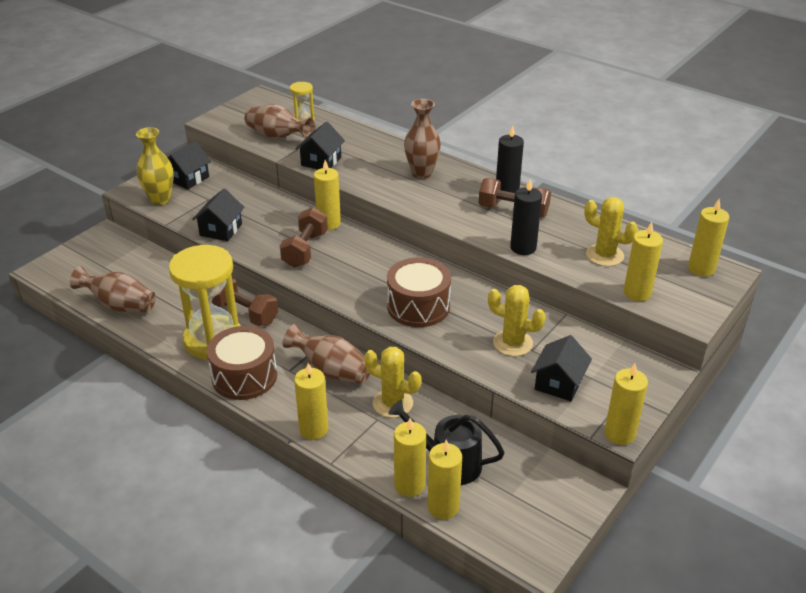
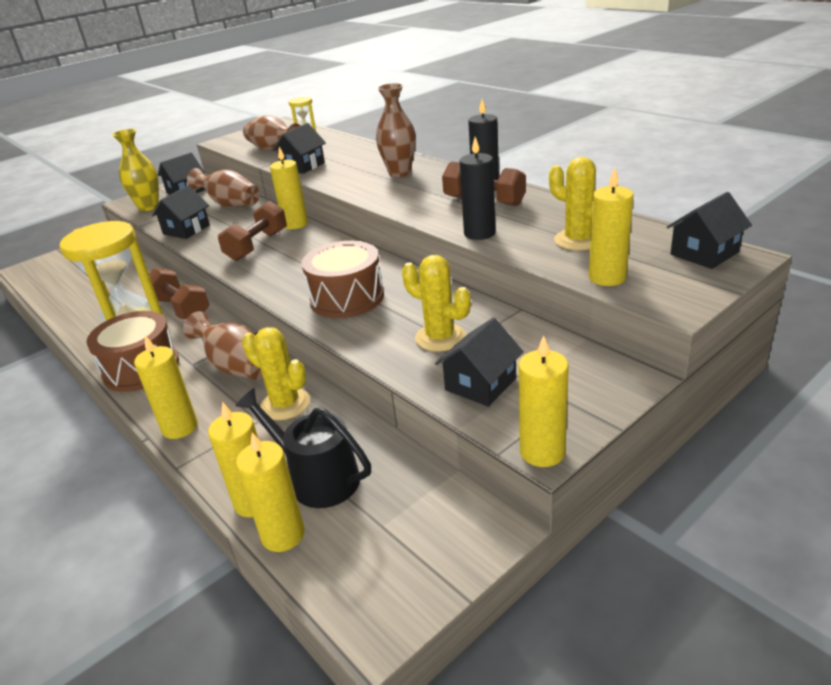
camera: 15 degrees right, 5 degrees down
brown vase [70,266,156,313] -> brown vase moved to [187,168,260,207]
yellow candle [688,199,729,277] -> black house [666,192,752,269]

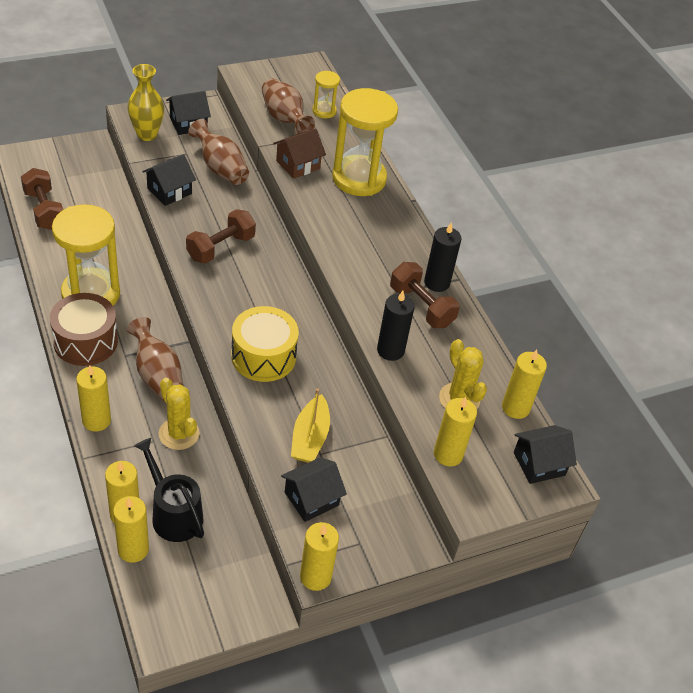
camera: 10 degrees right, 15 degrees up
brown dumbbell [149,268,210,319] -> brown dumbbell moved to [21,168,64,230]
yellow candle [270,147,308,229] -> yellow candle moved to [502,350,547,419]
black house [272,123,326,174] -> brown house [273,128,326,179]
brown drum [301,241,384,318] -> yellow drum [231,306,299,382]
brown vase [376,83,416,177] -> none
yellow cactus [402,255,471,352] -> yellow boat [291,388,330,463]
none -> yellow hourglass [332,88,398,196]

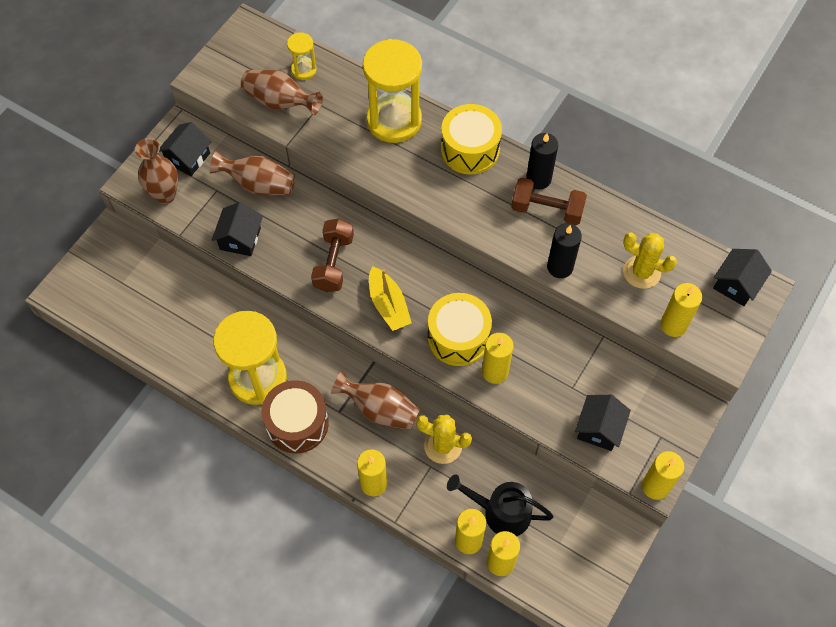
camera: 30 degrees left, 15 degrees up
brown dumbbell [21,168,64,230] -> none
yellow vase [128,64,164,141] -> brown vase [135,138,178,204]
brown house [273,128,326,179] -> none
yellow boat [291,388,330,463] -> yellow boat moved to [369,266,412,331]
yellow candle [502,350,547,419] -> yellow candle moved to [482,333,514,384]
none -> yellow drum [441,104,502,175]

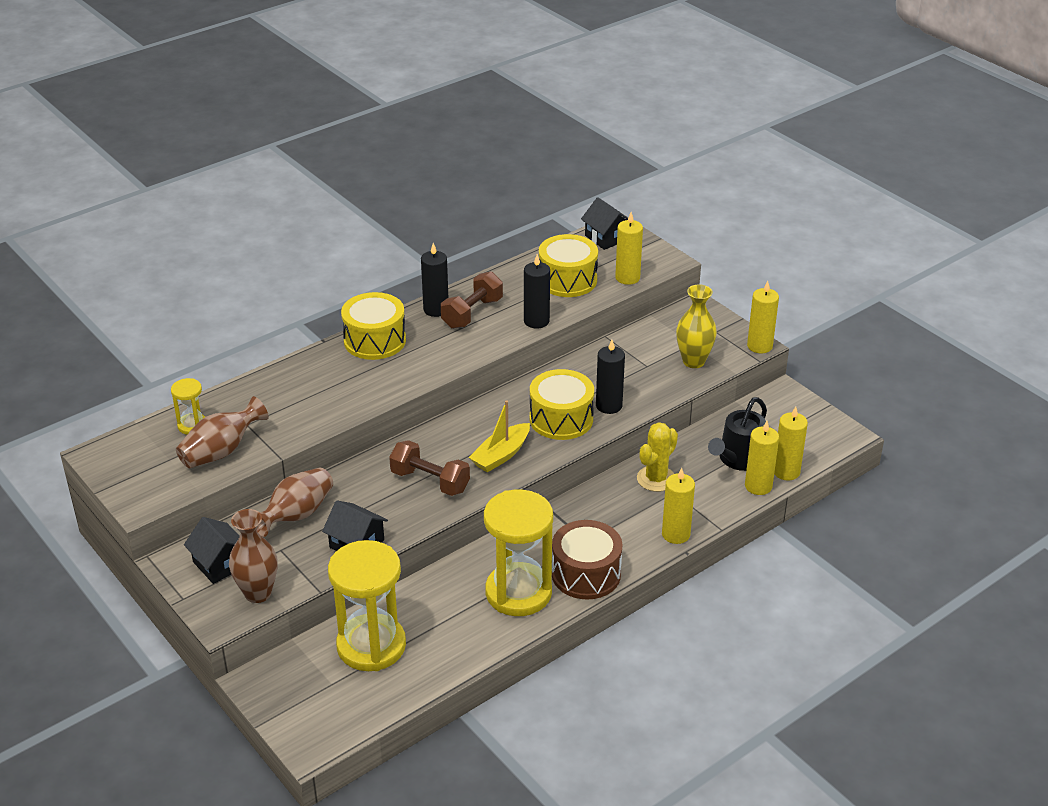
camera: 70 degrees left, 25 degrees down
brown vase [331,371,421,430] -> none
yellow hourglass [363,39,422,143] -> yellow hourglass moved to [328,540,406,671]
yellow boat [369,266,412,331] -> yellow boat turned 135 degrees clockwise [469,400,530,473]
yellow candle [482,333,514,384] -> black candle [596,340,625,414]
black house [575,395,631,451] -> yellow vase [676,284,717,368]
yellow cactus [623,232,677,289] -> yellow drum [539,234,598,297]

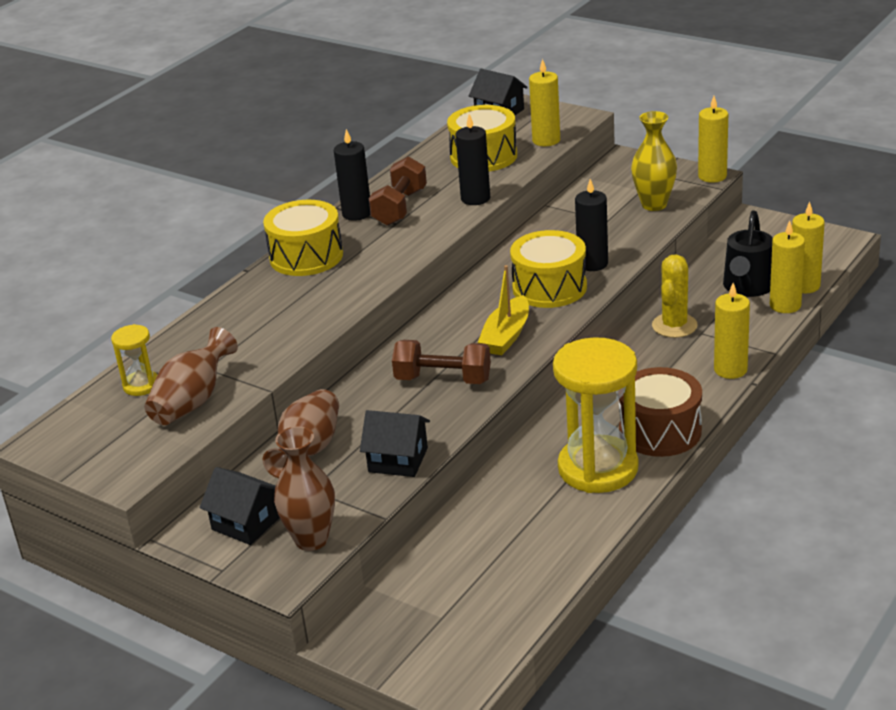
camera: 15 degrees left, 5 degrees down
yellow hourglass [328,540,406,671] -> none

